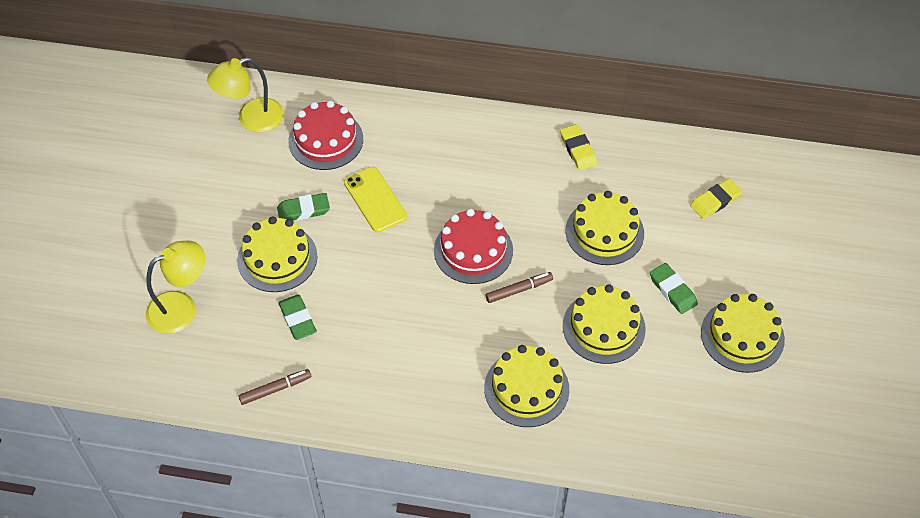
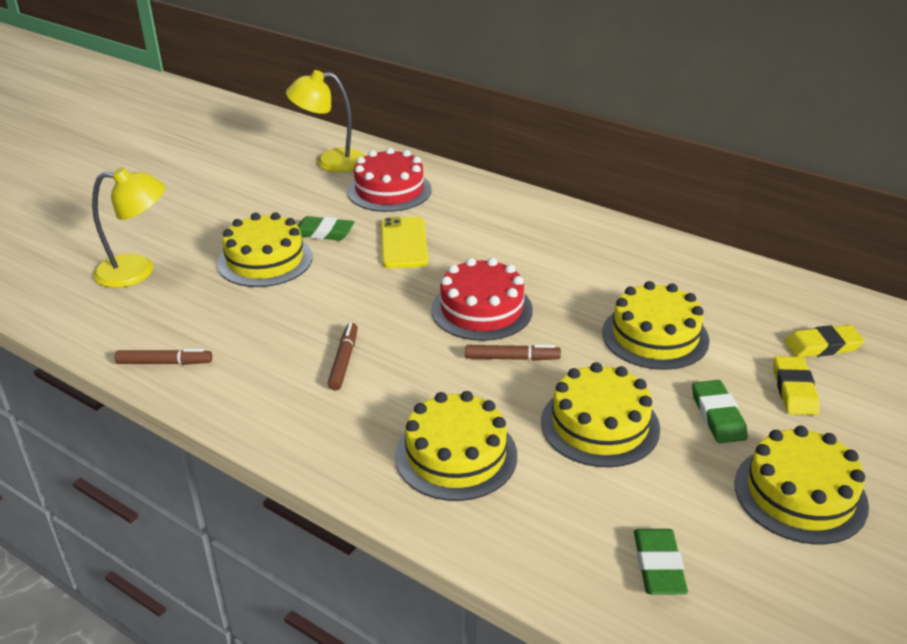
camera: 25 degrees right, 20 degrees down
green eraser [278,295,317,340] -> green eraser moved to [634,529,688,595]
yellow eraser [560,124,597,170] -> yellow eraser moved to [773,356,820,415]
none -> brown marker [328,323,358,390]

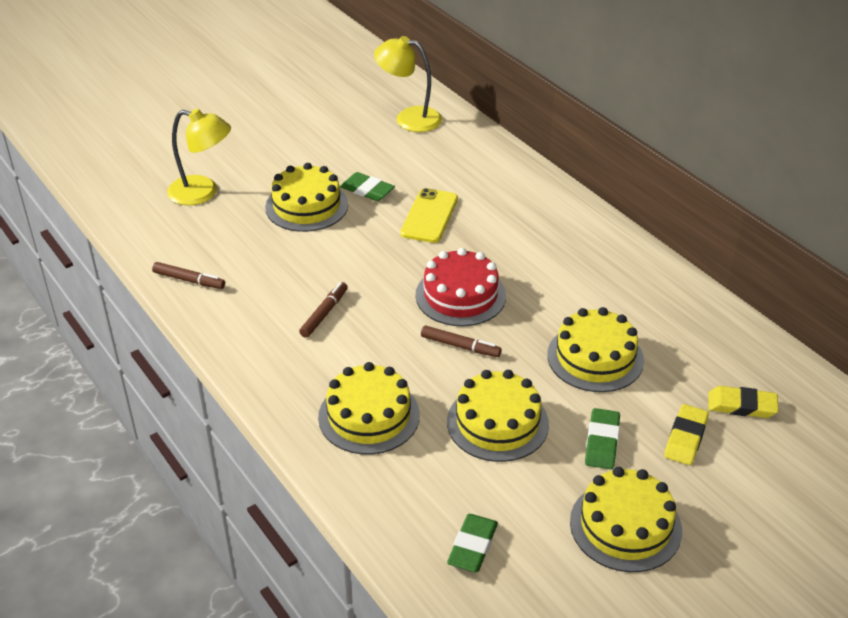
camera: 20 degrees right, 5 degrees up
red cake [347,148,431,212] -> none

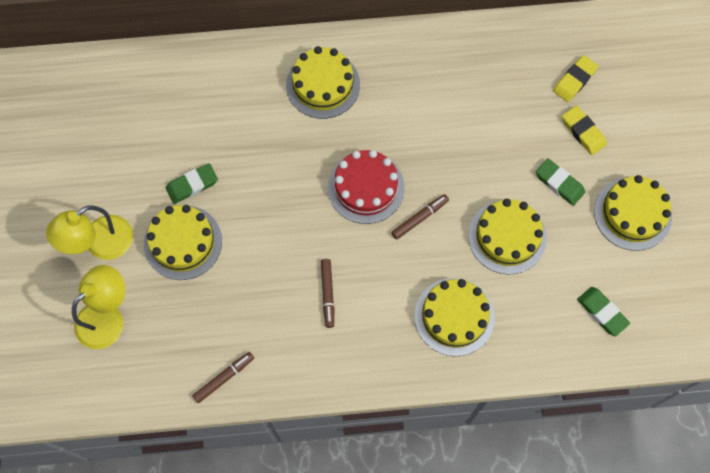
camera: 60 degrees left, 30 degrees up
brown marker [299,282,348,338] -> brown marker turned 150 degrees counterclockwise [321,259,334,328]
yellow lamp [374,36,442,132] -> yellow lamp moved to [46,205,133,260]
yellow phone [400,188,458,243] -> none
yellow cake [547,307,644,392] -> yellow cake moved to [286,46,360,119]

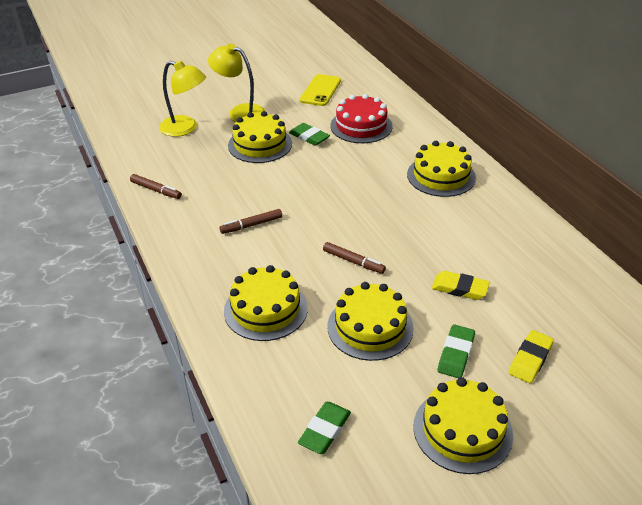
camera: 70 degrees right, 30 degrees down
red cake [328,150,404,224] -> red cake moved to [330,94,392,143]
yellow eraser [553,55,599,102] -> yellow eraser moved to [432,271,490,300]
none -> yellow phone [300,74,341,106]

